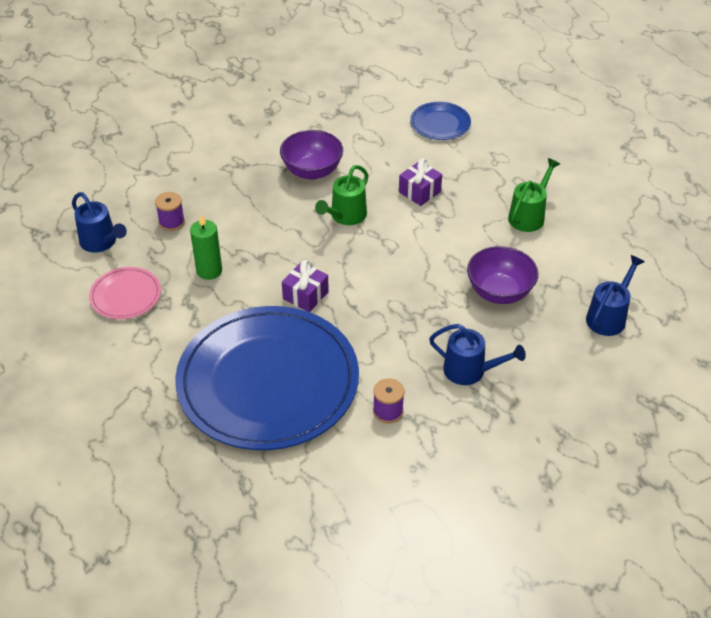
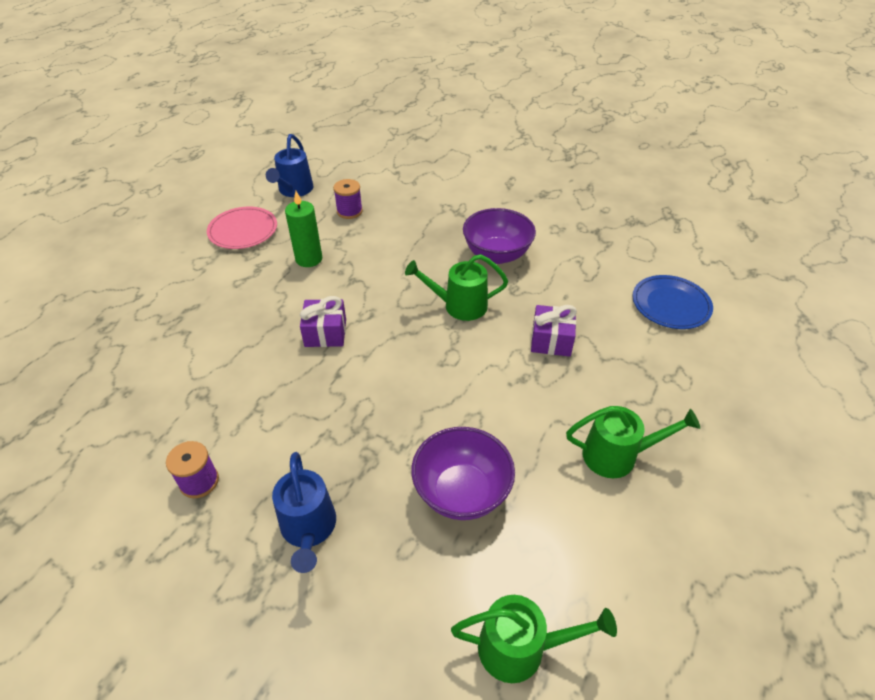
camera: 55 degrees right, 0 degrees up
blue plate [175,306,359,450] -> none
blue watering can [586,255,645,336] -> green watering can [451,595,617,683]

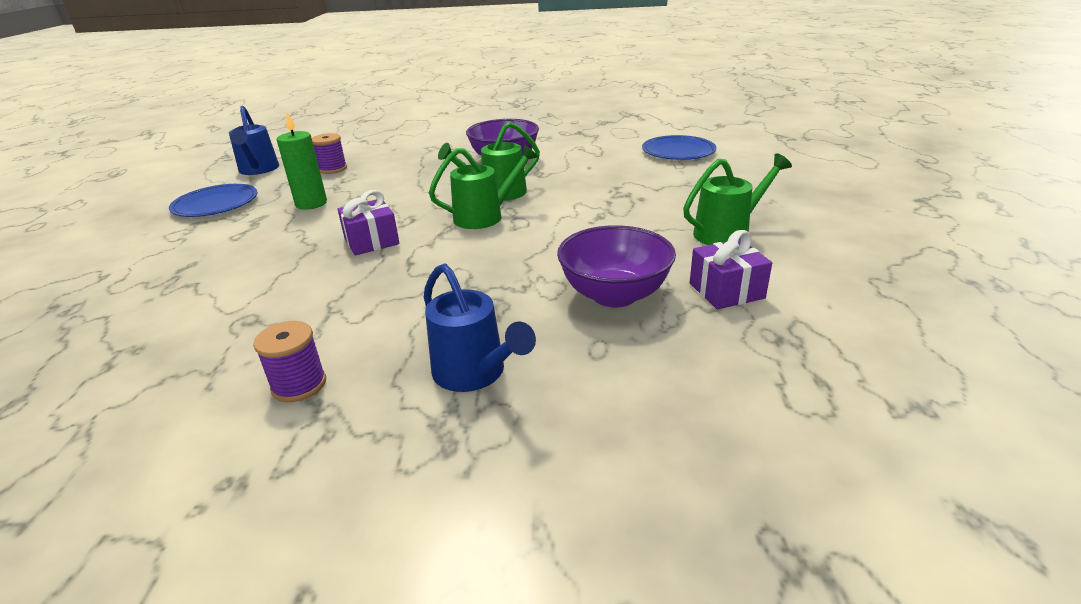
camera: 25 degrees left, 15 degrees down
pink plate [207,207,277,249] -> blue plate [169,184,258,217]
green watering can [451,595,617,683] -> green watering can moved to [429,144,538,229]
purple gift [531,305,577,357] -> purple gift moved to [690,230,772,309]

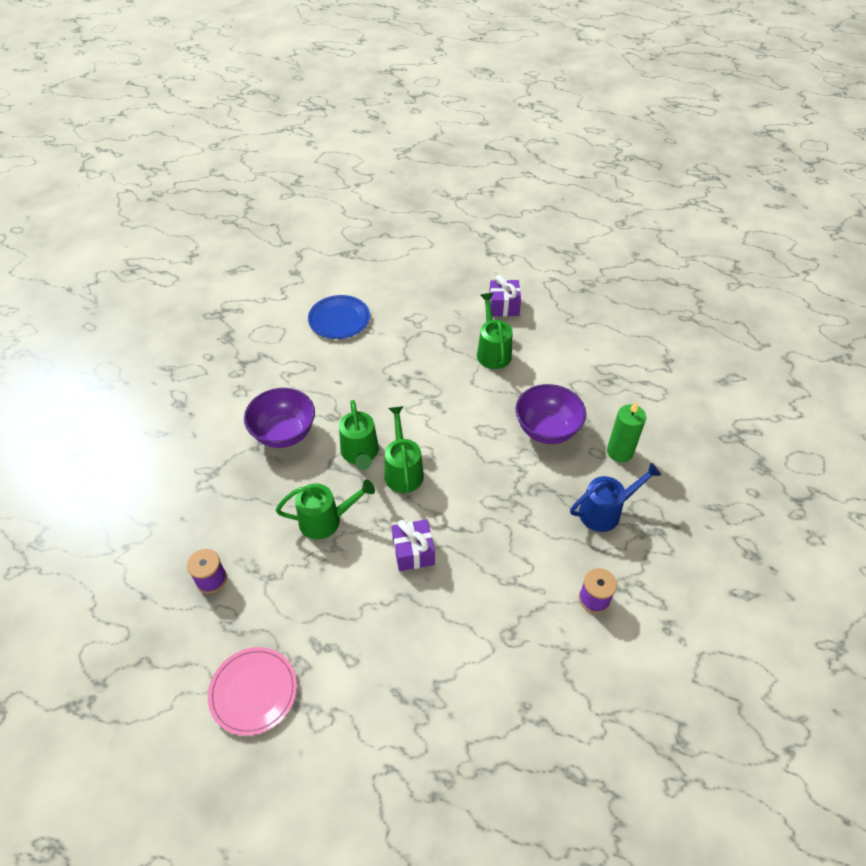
camera: 75 degrees left, 20 degrees up
blue plate [169,184,258,217] -> pink plate [208,647,297,736]
blue watering can [229,106,279,175] -> none
green candle [277,112,327,210] -> green candle moved to [607,401,646,462]
purple gift [690,230,772,309] -> purple gift moved to [489,275,521,316]
none -> green watering can [276,479,375,539]

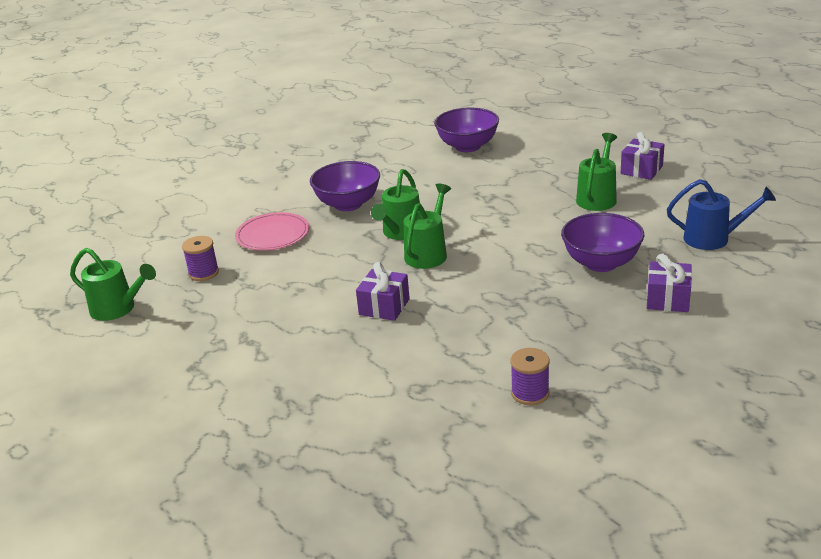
camera: 35 degrees right, 20 degrees down
pink plate [208,647,297,736] -> pink plate moved to [235,212,309,251]
green watering can [276,479,375,539] -> green watering can moved to [70,248,156,321]
blue plate [308,295,370,339] -> purple bowl [434,108,499,152]
blue watering can [570,463,661,532] -> blue watering can moved to [667,179,776,250]
green candle [607,401,646,462] -> purple gift [647,253,692,312]

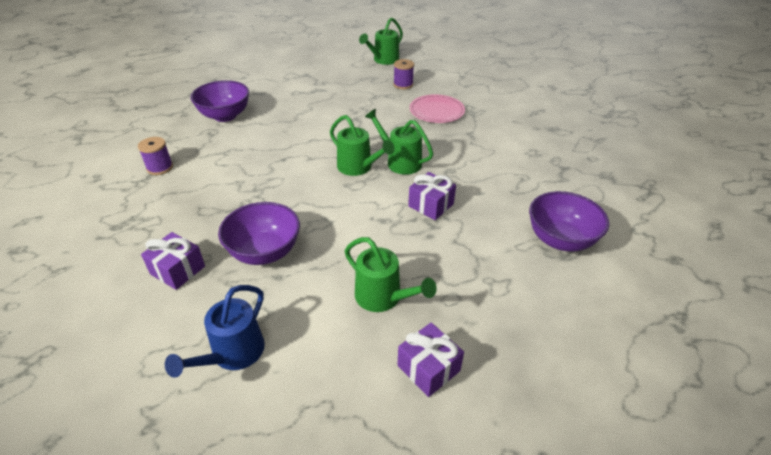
camera: 105 degrees right, 10 degrees up
purple bowl [310,161,380,211] -> purple bowl moved to [190,80,249,122]
purple gift [356,262,410,321] -> purple gift moved to [408,172,456,220]

